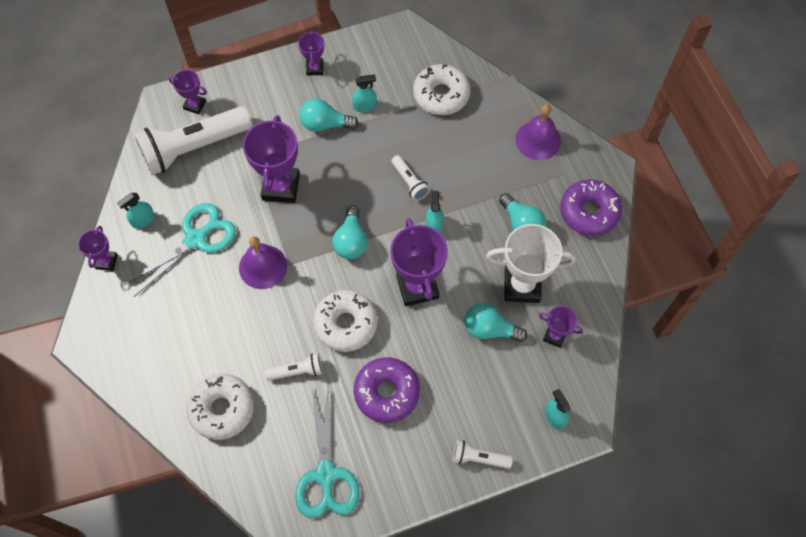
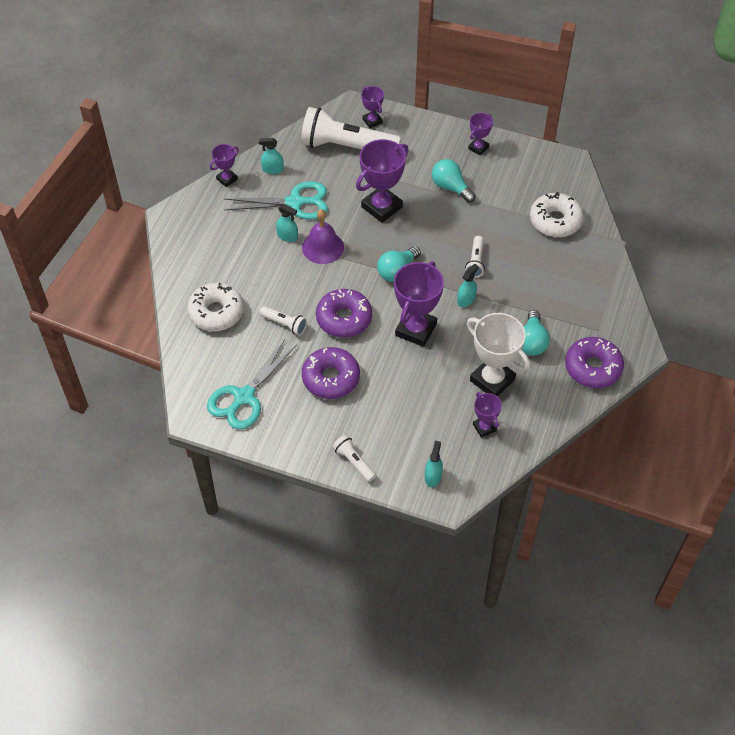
camera: 40 degrees right, 10 degrees down
white donut [313,290,378,352] -> purple donut [316,289,372,338]
turquoise spray bottle [352,74,377,112] -> turquoise spray bottle moved to [276,204,298,242]
turquoise light bulb [465,303,527,342] -> none
purple bell [516,105,561,160] -> none

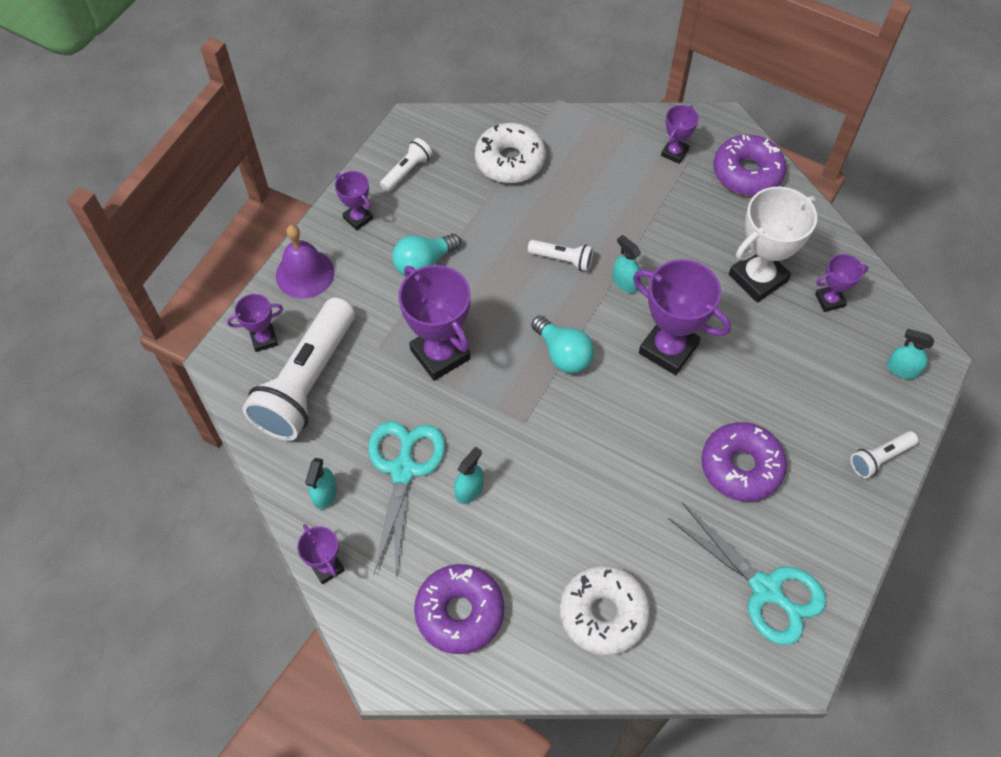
camera: 80 degrees left, 5 degrees up
white flashlight [259,306,307,335] -> white flashlight moved to [380,138,433,192]
purple bell [302,209,344,264] -> purple bell moved to [276,225,334,299]
purple donut [316,289,372,338] -> purple donut moved to [414,564,504,654]
turquoise light bulb [522,310,550,356] -> none
none -> purple trophy [661,105,699,164]

